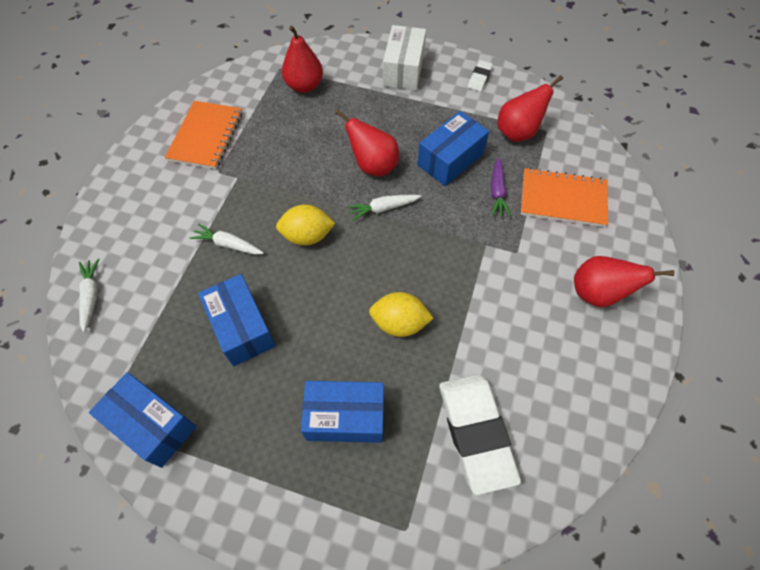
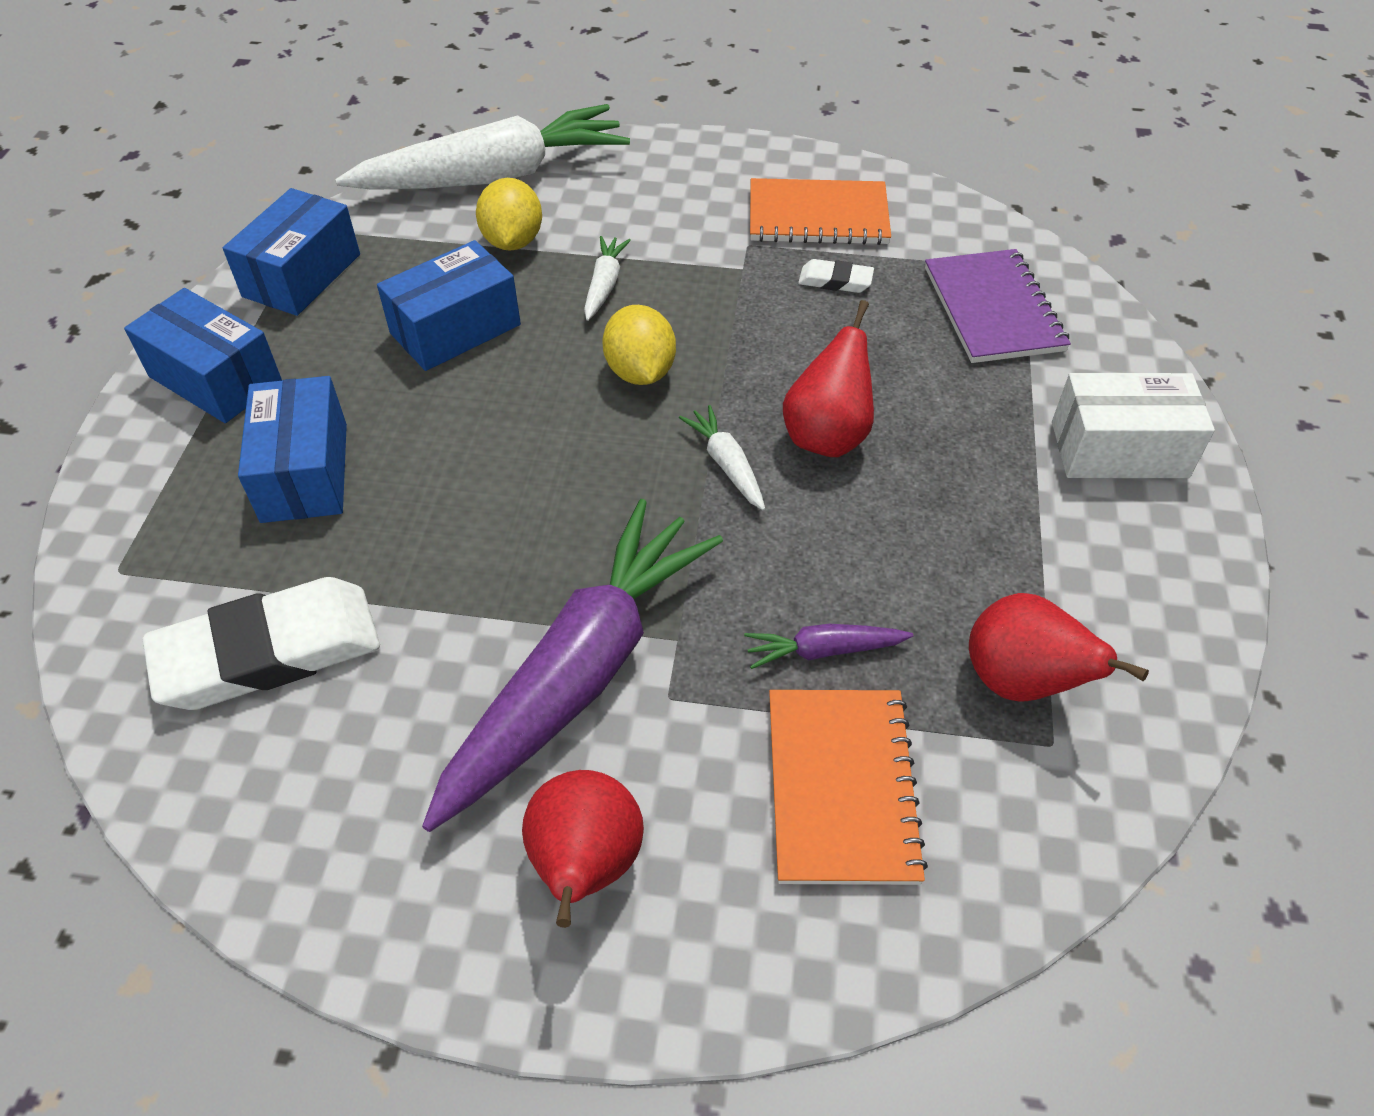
camera: 80 degrees right, 10 degrees down
white carrot [79,259,99,333] -> white carrot [335,104,630,190], size x2.46
red pear [282,25,323,93] -> purple notebook [925,249,1071,363]
yellow lemon [369,292,434,337] -> yellow lemon moved to [476,178,542,251]
blue box [417,111,489,186] -> blue box moved to [124,288,282,423]
white eraser [468,60,493,92] -> white eraser moved to [798,259,874,293]
none -> purple carrot [422,499,723,832]

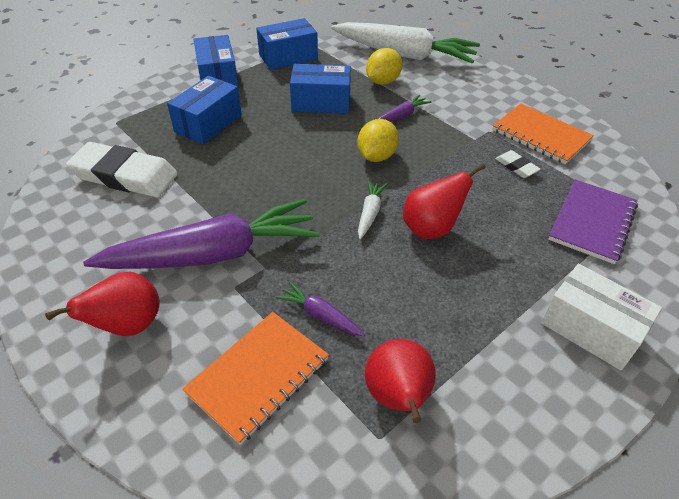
camera: 40 degrees right, 5 degrees down
white carrot [584,236,631,321] -> purple carrot [378,95,431,122]

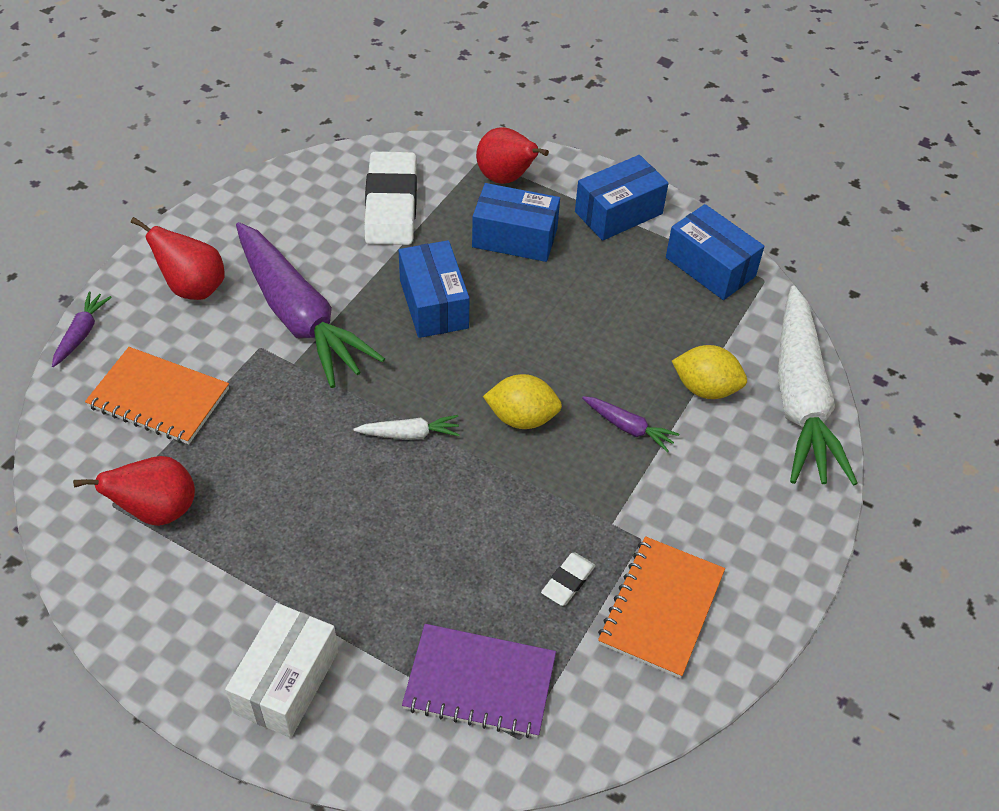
camera: 70 degrees right, 5 degrees up
purple carrot [275,282,365,336] -> purple carrot moved to [52,291,112,367]
blue box [290,64,351,114] -> blue box moved to [399,240,470,338]
red pear [403,163,486,239] -> red pear moved to [476,127,549,184]

